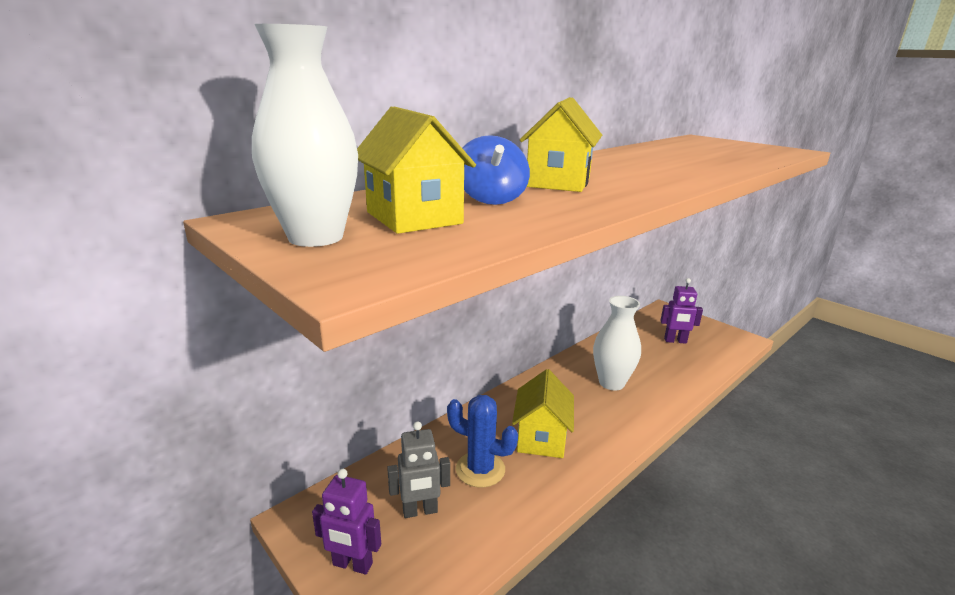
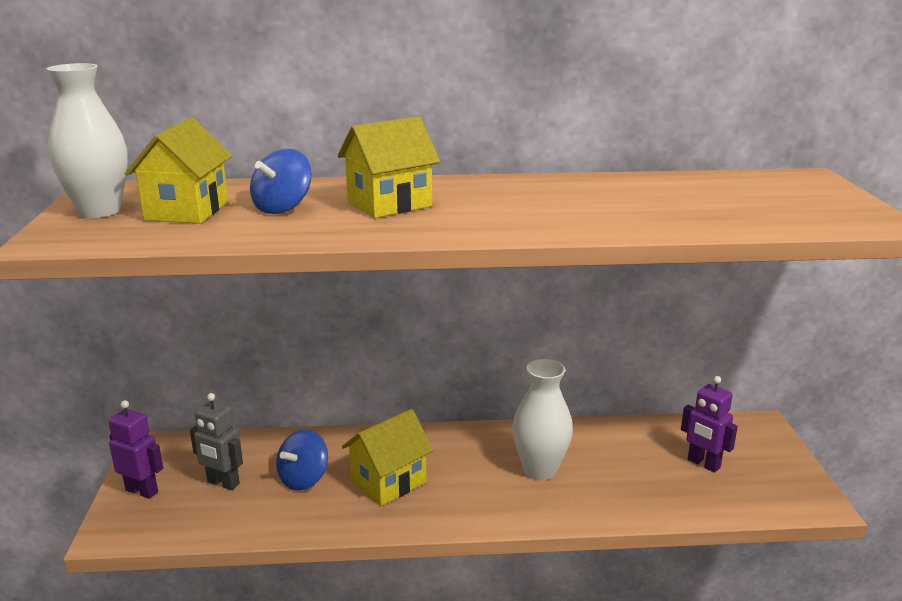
camera: 40 degrees right, 0 degrees up
purple robot [312,469,381,575] -> purple robot turned 150 degrees clockwise [108,400,163,499]
blue cactus [447,395,518,488] -> blue spinning top [276,429,328,490]

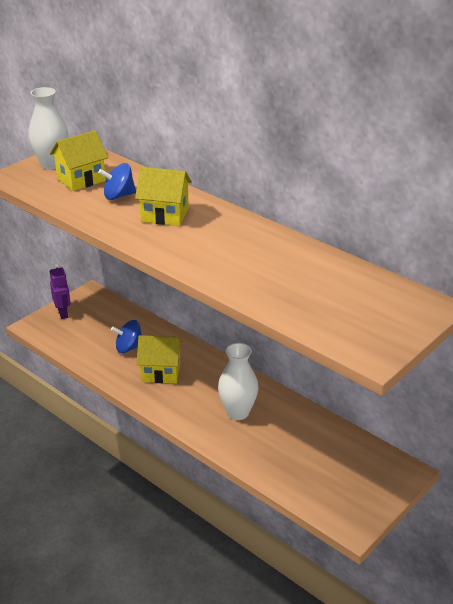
camera: 45 degrees right, 10 degrees up
grey robot [190,393,243,490] -> none
purple robot [681,376,738,473] -> none

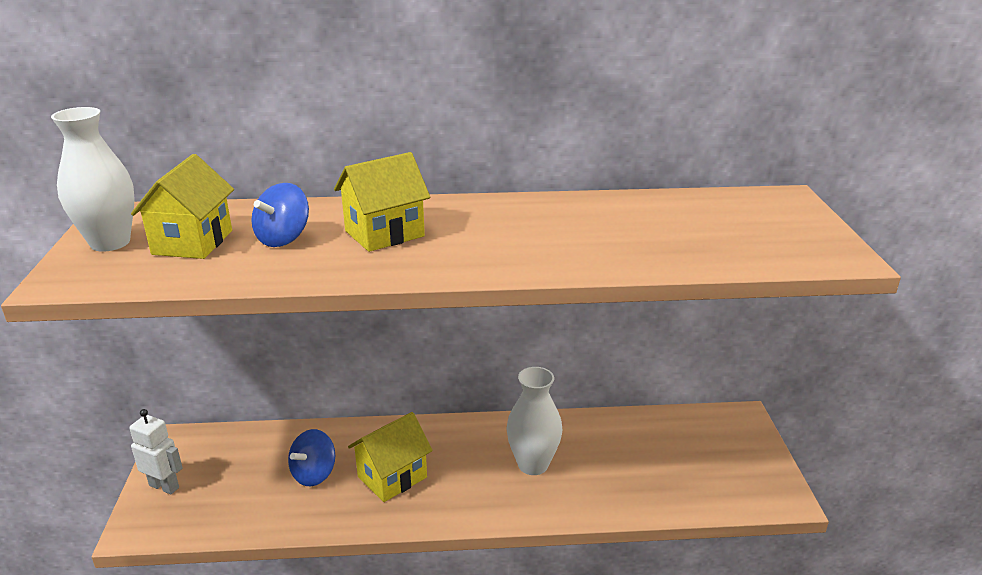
camera: 45 degrees left, 5 degrees down
purple robot [50,263,71,319] -> white robot [129,409,183,494]

